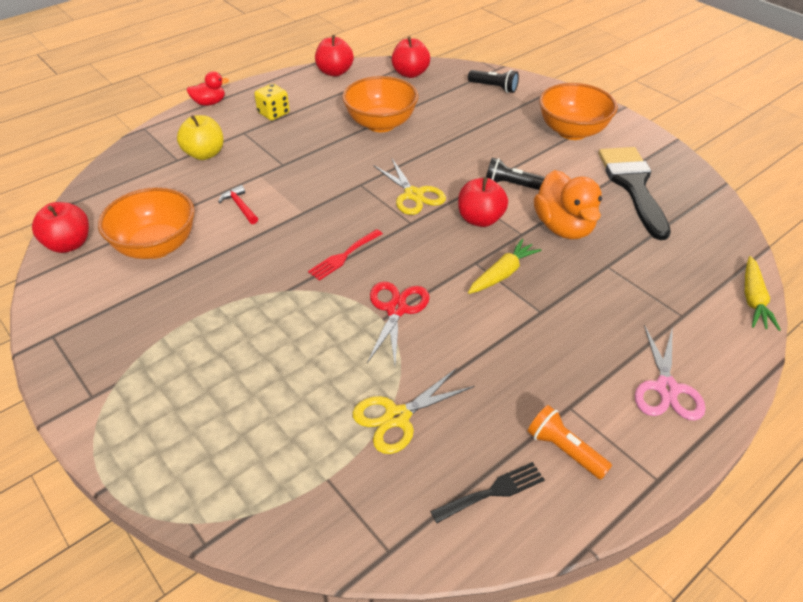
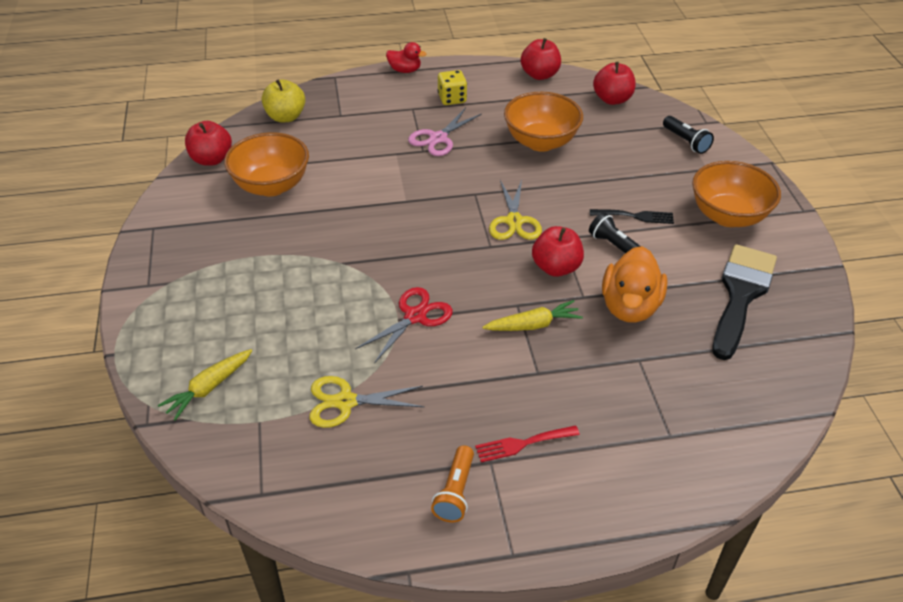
camera: 30 degrees right, 0 degrees up
yellow apple [177,115,223,160] -> yellow apple moved to [262,79,305,122]
red hammer [218,185,258,224] -> none
red fork [308,229,383,281] -> red fork moved to [475,425,580,462]
black fork [430,462,545,523] -> black fork moved to [590,209,674,224]
orange flashlight [527,405,612,479] -> orange flashlight turned 150 degrees counterclockwise [431,445,474,522]
pink scissors [635,325,706,421] -> pink scissors moved to [408,108,482,156]
yellow carrot [745,256,781,331] -> yellow carrot moved to [158,349,253,421]

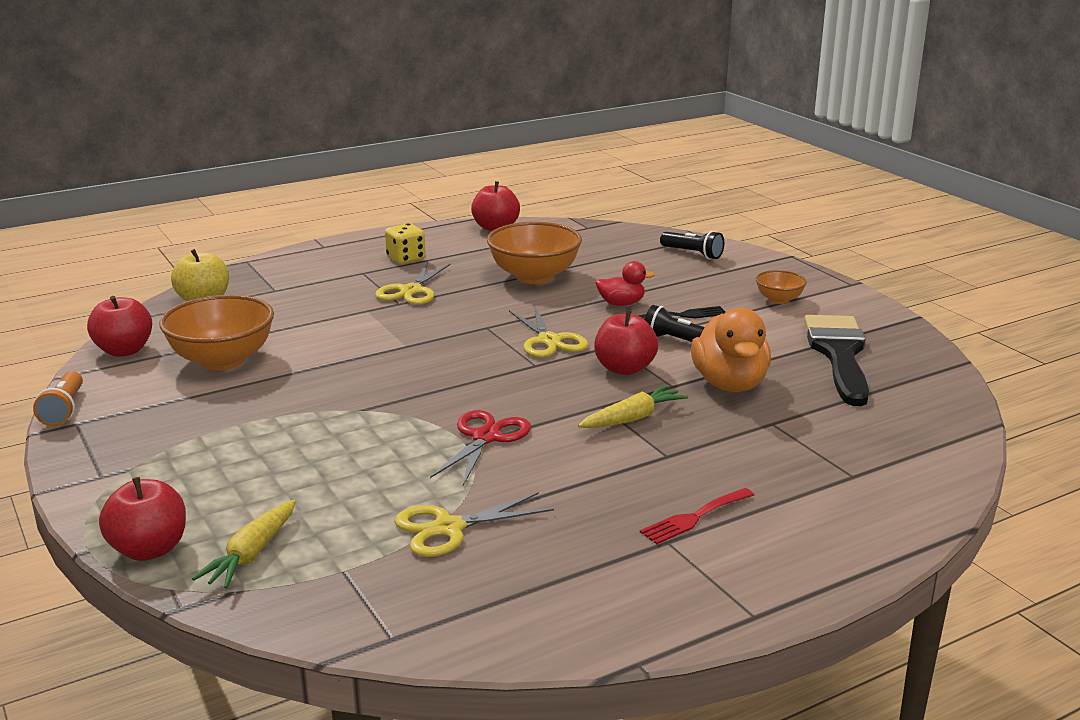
camera: 20 degrees left, 20 degrees down
red duck [386,42,427,73] -> red duck moved to [595,261,655,306]
pink scissors [408,108,482,156] -> yellow scissors [375,262,451,305]
orange flashlight [431,445,474,522] -> orange flashlight moved to [33,371,83,426]
red apple [593,62,635,105] -> red apple moved to [99,477,186,561]
orange bowl [692,161,781,227] -> orange bowl [755,270,807,304], size x0.51

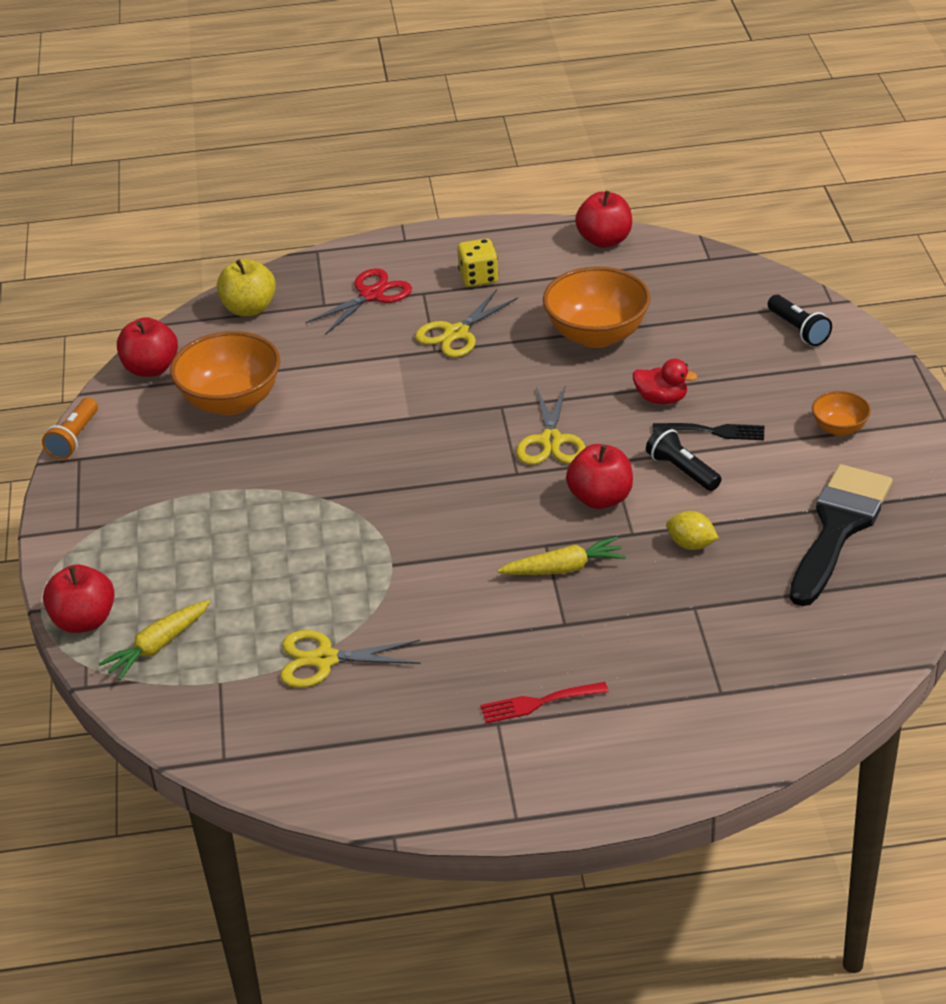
camera: 25 degrees right, 15 degrees up
red scissors [430,410,531,486] -> red scissors moved to [305,268,412,335]
orange duck [691,308,771,392] -> yellow lemon [666,511,719,550]

